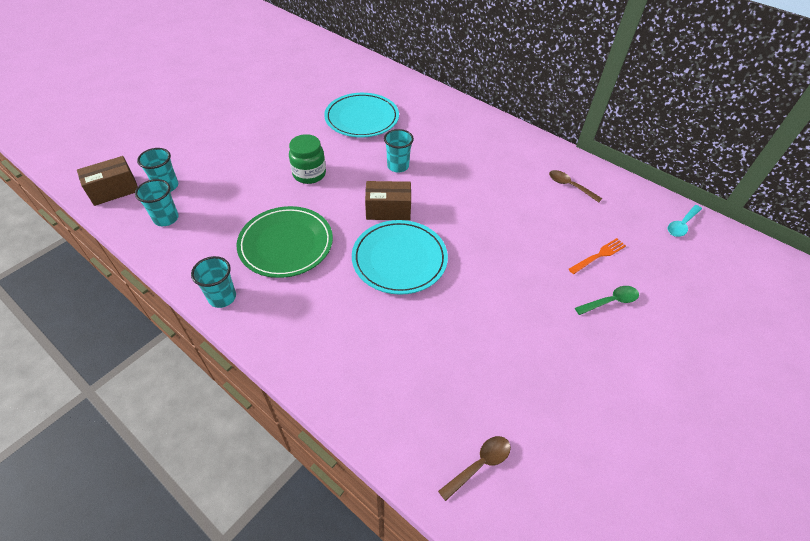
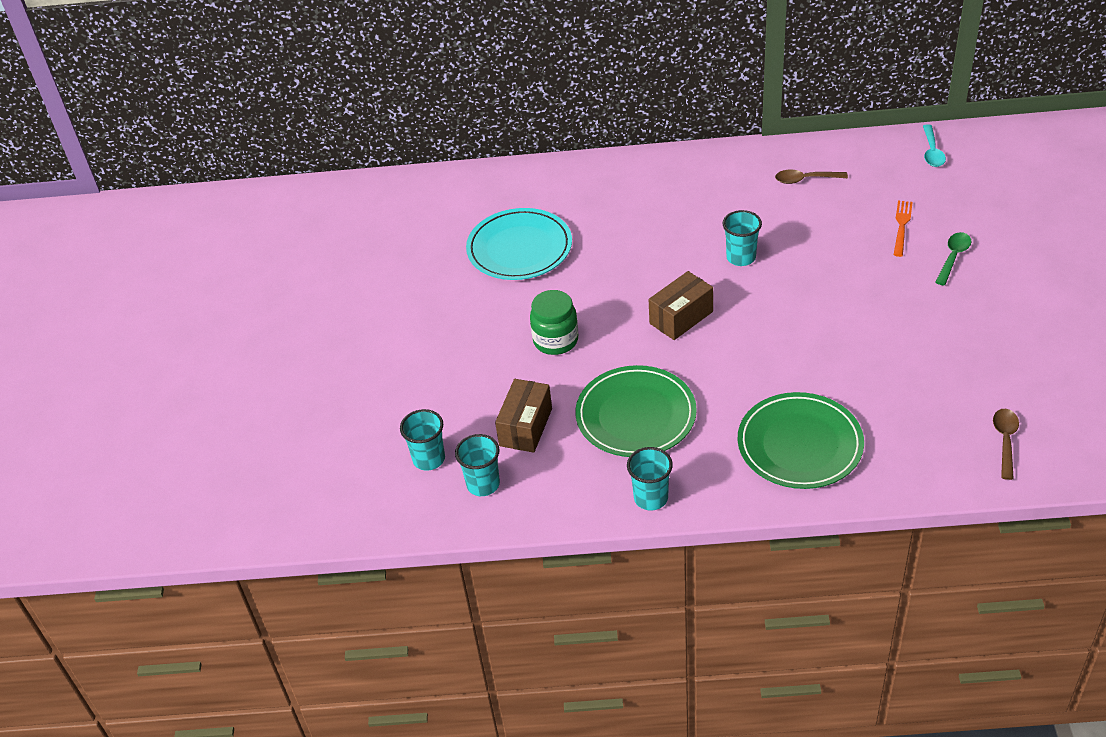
camera: 35 degrees left, 5 degrees down
brown box [77,156,138,206] -> brown box moved to [495,379,552,453]
turquoise plate [352,220,448,295] -> none
turquoise cup [384,129,414,173] -> turquoise cup moved to [723,210,762,266]
none -> green plate [738,392,864,489]

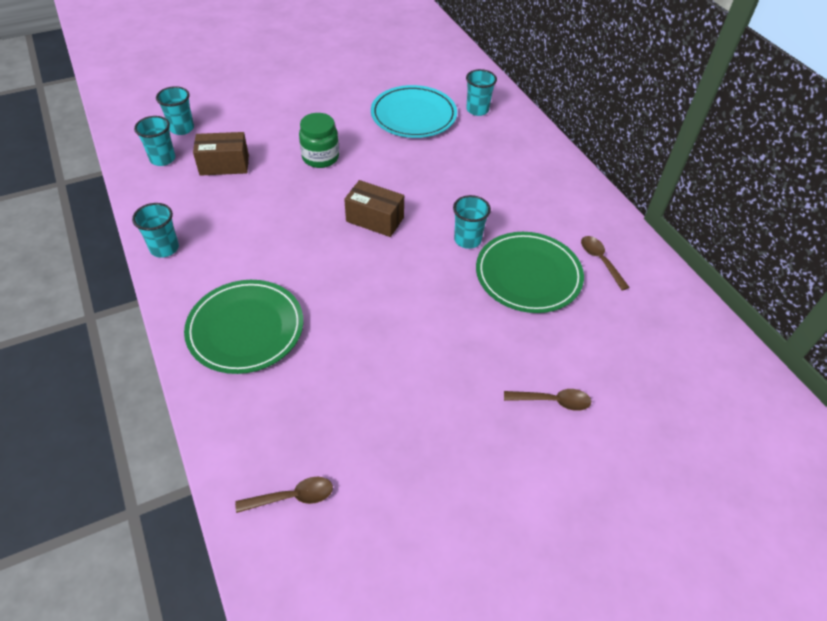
camera: 60 degrees right, 5 degrees up
green plate [575,365,697,457] -> green plate moved to [476,232,584,313]
orange fork [894,201,913,257] -> none
turquoise spoon [923,124,946,167] -> none
green spoon [935,232,971,285] -> brown spoon [504,389,591,411]
none -> turquoise cup [466,69,497,116]

